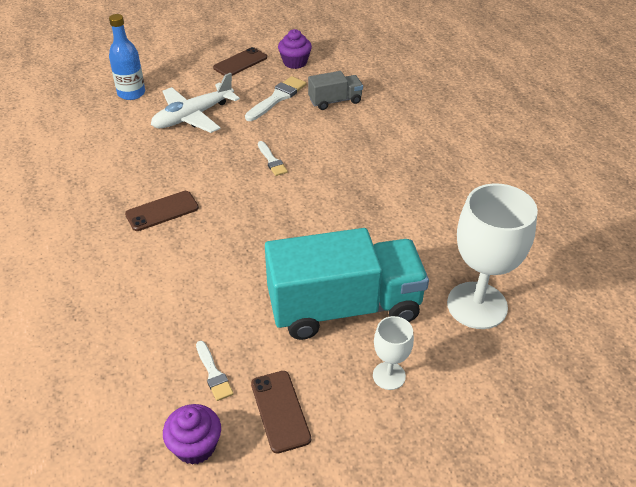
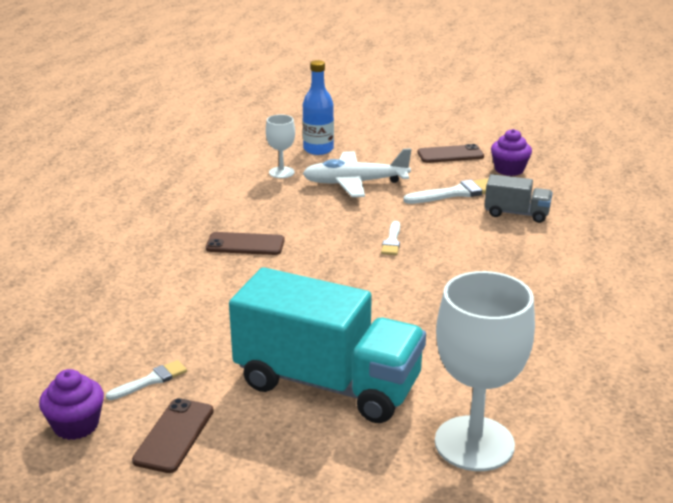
camera: 35 degrees right, 15 degrees down
white brush [196,341,234,401] -> white brush turned 135 degrees counterclockwise [106,360,187,400]
white goblet [373,316,414,390] -> white goblet moved to [266,114,295,178]

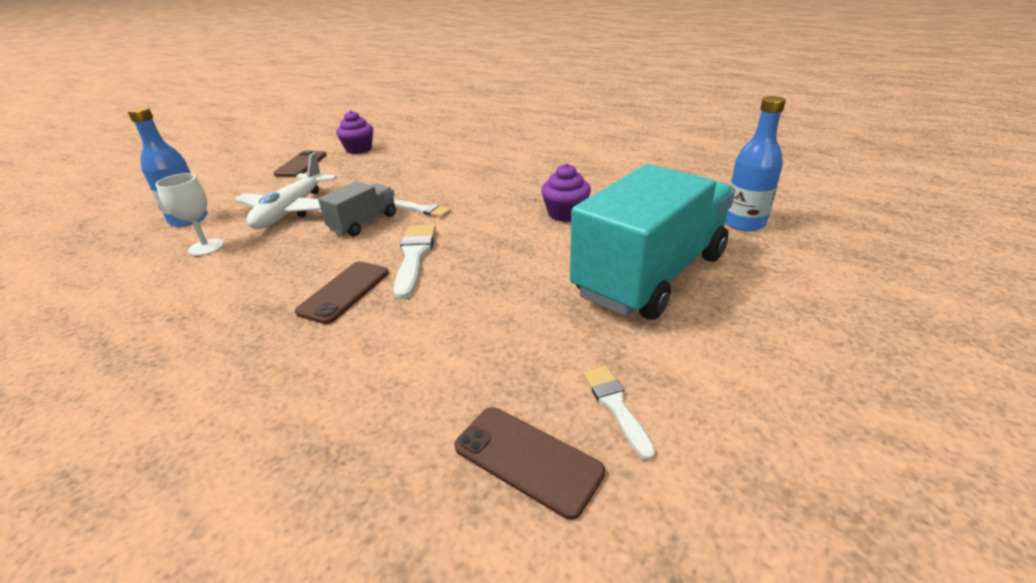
camera: 70 degrees left, 5 degrees up
purple cupcake [39,369,104,440] -> purple cupcake moved to [541,163,591,222]
brown phone [132,398,214,473] -> brown phone moved to [454,407,605,520]
white brush [403,178,489,204] -> white brush moved to [394,225,436,299]
white goblet [435,271,535,471] -> blue bottle [725,96,786,231]
grey truck [485,174,553,223] -> grey truck moved to [318,181,396,236]

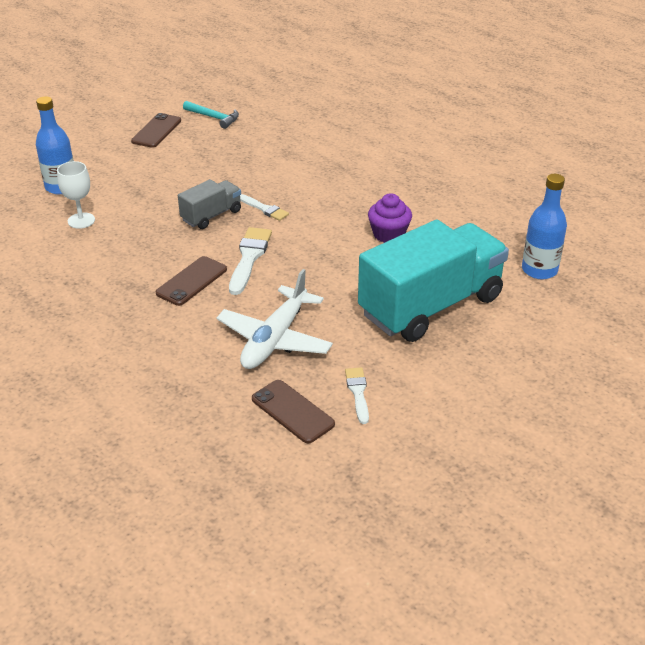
camera: 10 degrees right, 5 degrees up
white plane [234,152,337,229] -> white plane moved to [217,269,333,369]
purple cupcake [336,110,373,154] -> turquoise hammer [183,101,239,129]

